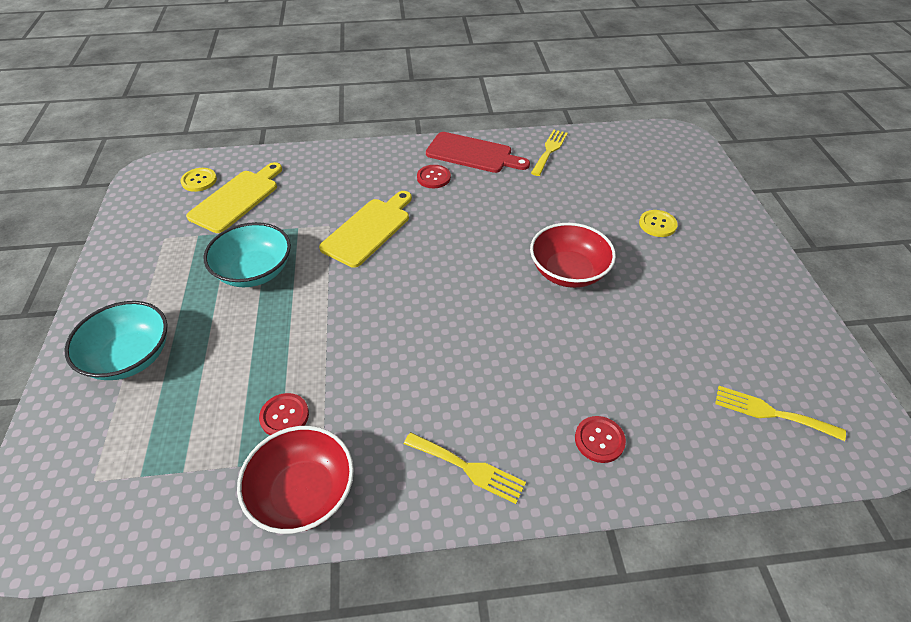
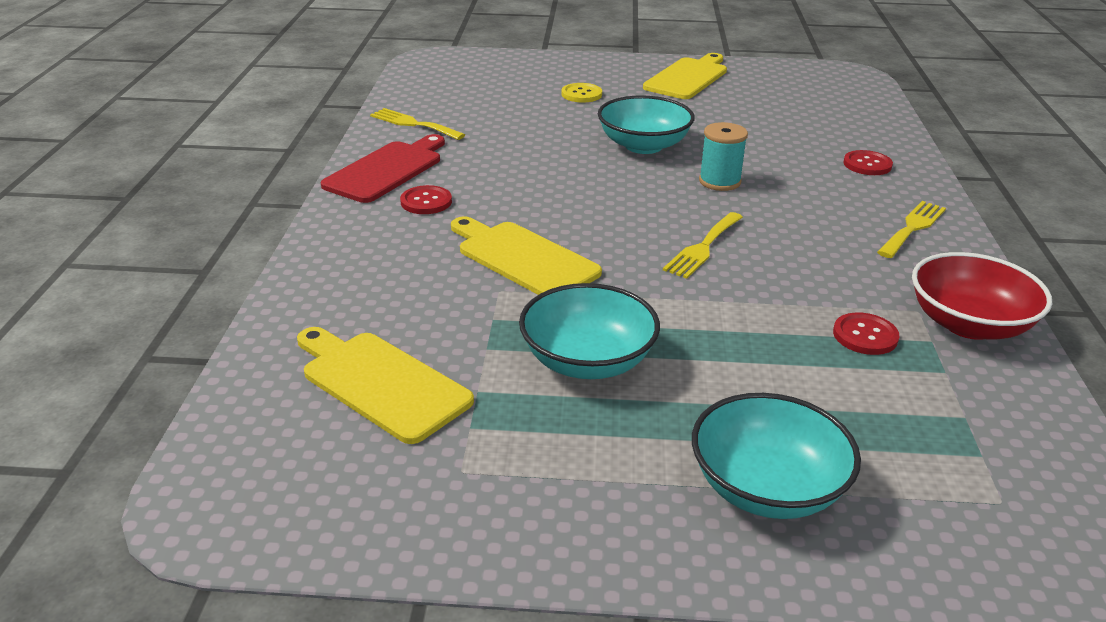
camera: 80 degrees left, 15 degrees down
yellow button [180,168,217,192] -> none
red bowl [530,223,616,288] -> turquoise bowl [598,95,695,154]
yellow fork [715,386,846,441] -> yellow fork moved to [663,212,743,279]
none -> yellow cutting board [643,53,727,99]
none -> turquoise spool [699,122,748,191]

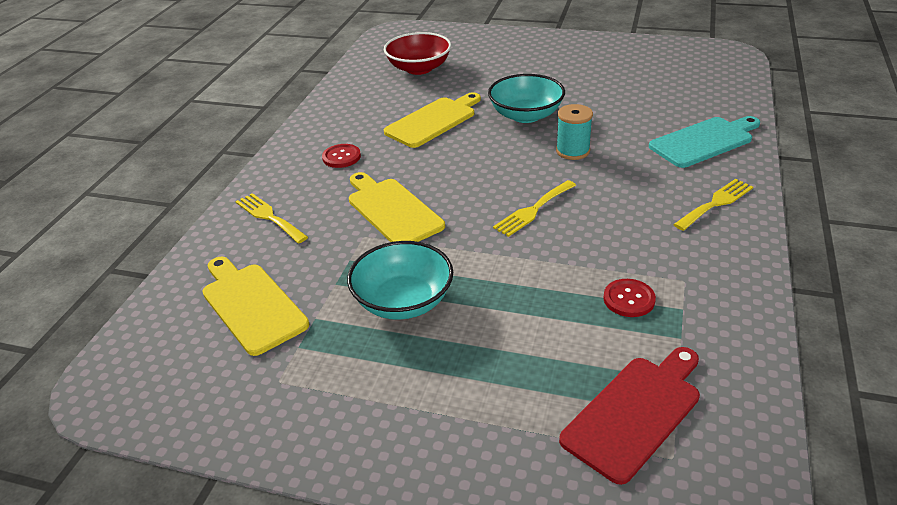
camera: 15 degrees right, 5 degrees up
red cutting board [321,134,445,203] -> red cutting board moved to [559,347,700,485]
yellow fork [370,108,465,140] -> yellow fork moved to [235,193,308,243]
yellow button [561,83,602,102] -> none
yellow cutting board [643,53,727,99] -> yellow cutting board moved to [384,92,481,148]
turquoise bowl [692,393,861,519] -> none
red button [843,150,893,175] -> turquoise cutting board [649,116,760,168]
red bowl [912,252,1052,340] -> red bowl moved to [384,32,451,75]

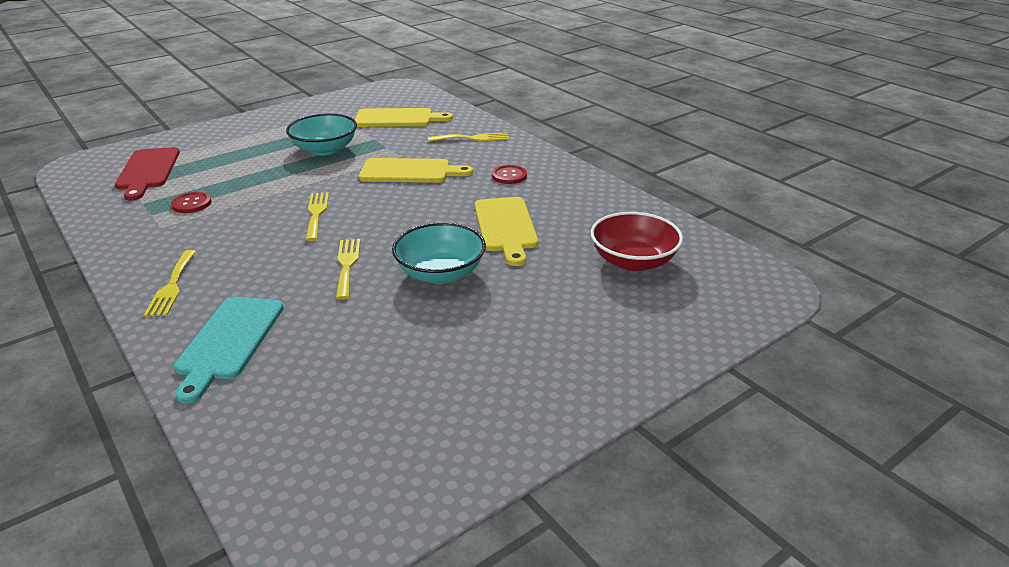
camera: 125 degrees right, 5 degrees down
turquoise spool [556,104,593,160] -> yellow fork [336,239,360,300]

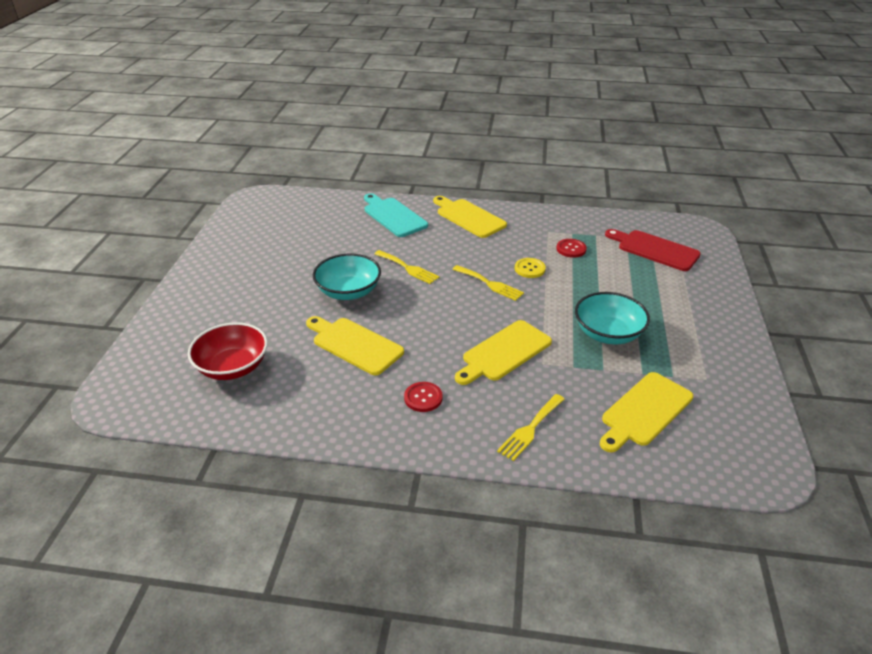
camera: 135 degrees right, 5 degrees up
yellow fork [144,250,196,317] -> yellow cutting board [433,196,507,238]
none -> yellow button [515,258,546,278]

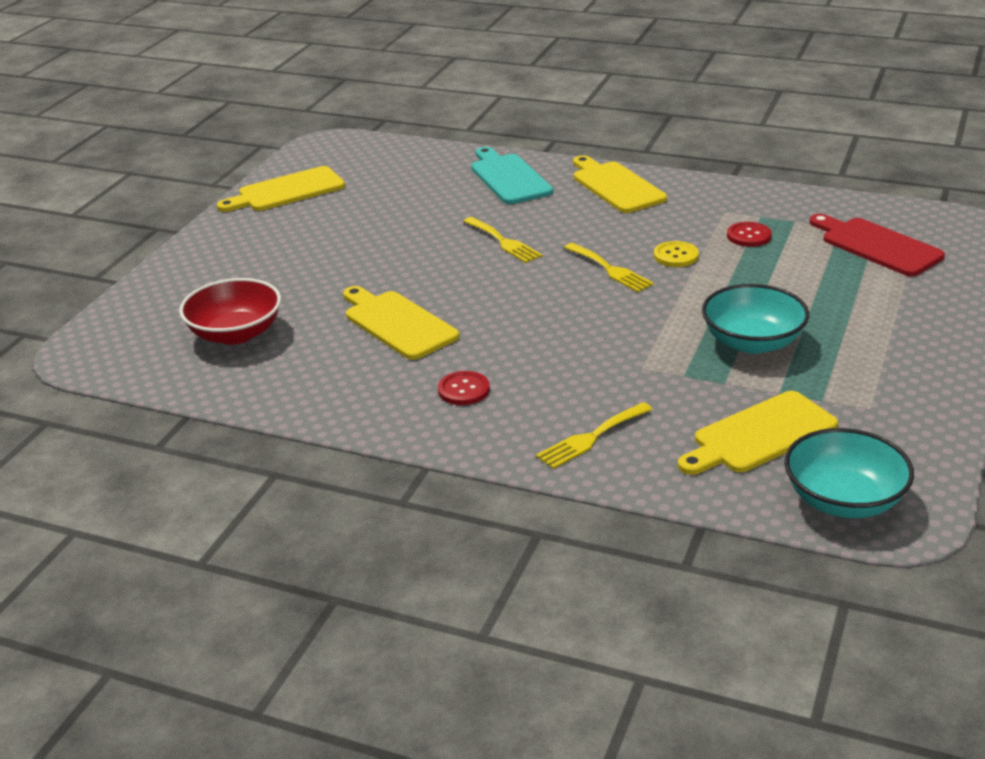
camera: 15 degrees right, 5 degrees down
turquoise bowl [313,254,381,300] -> turquoise bowl moved to [784,428,914,518]
yellow cutting board [455,320,552,385] -> yellow cutting board moved to [217,166,345,212]

